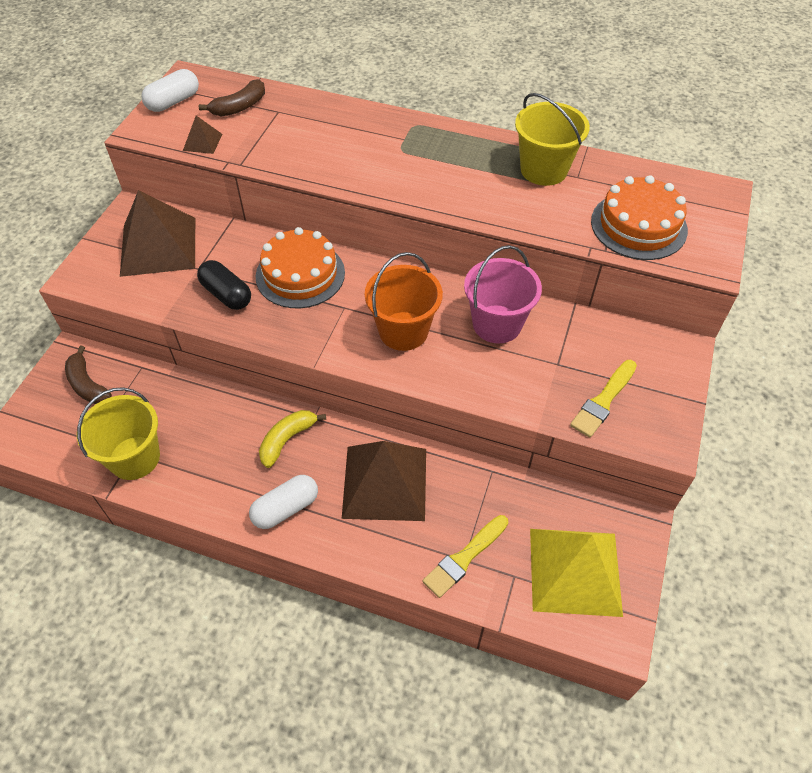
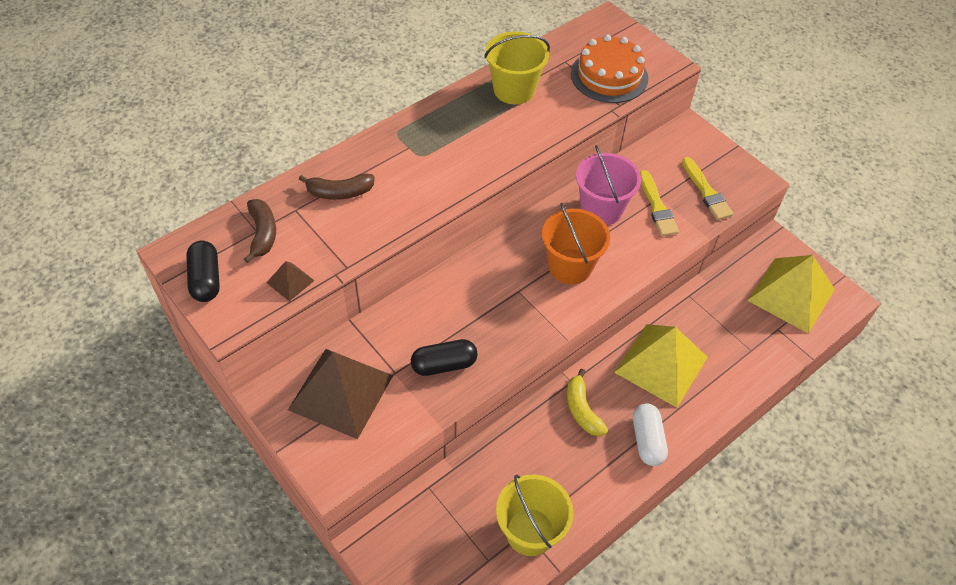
camera: 60 degrees left, 0 degrees up
brown banana [65,346,112,404] -> brown banana moved to [299,173,375,200]
white capsule [141,69,199,112] -> black capsule [186,240,220,302]
orange cake [256,227,345,308] -> none
brown pyramid [342,441,426,521] -> yellow pyramid [614,324,708,408]
yellow brush [423,515,508,598] -> yellow brush moved to [640,170,679,236]

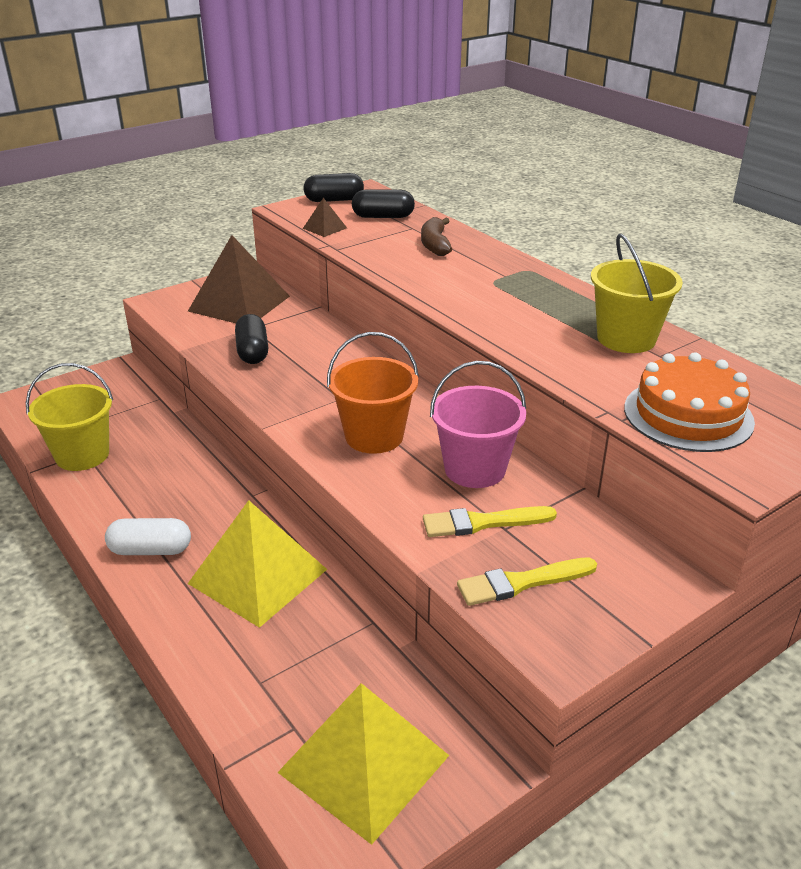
camera: 95 degrees right, 20 degrees down
brown banana [244,199,276,263] -> black capsule [352,190,415,218]
yellow banana [567,369,608,436] -> none

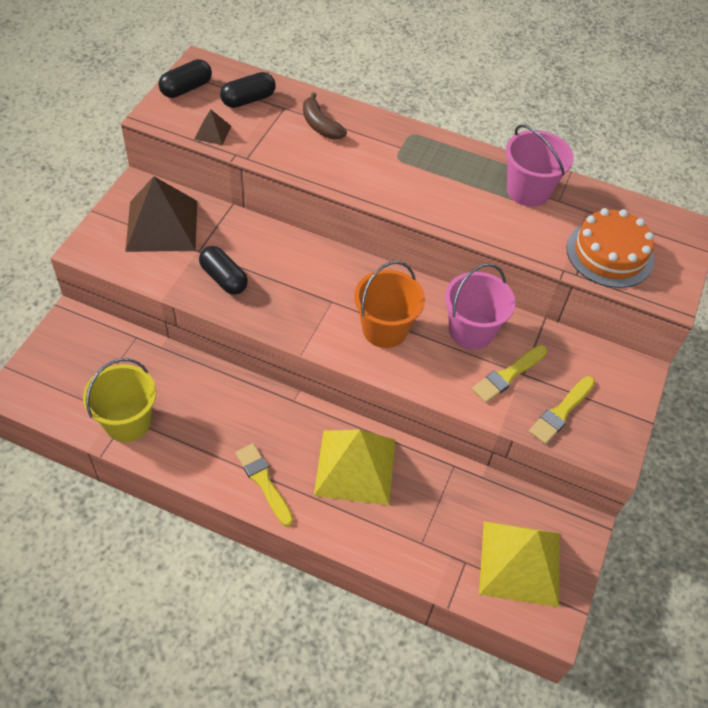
camera: 35 degrees left, 20 degrees up
white capsule [105,518,191,555] -> yellow brush [236,443,294,527]
yellow bucket [591,234,683,353] -> pink bucket [506,124,574,207]

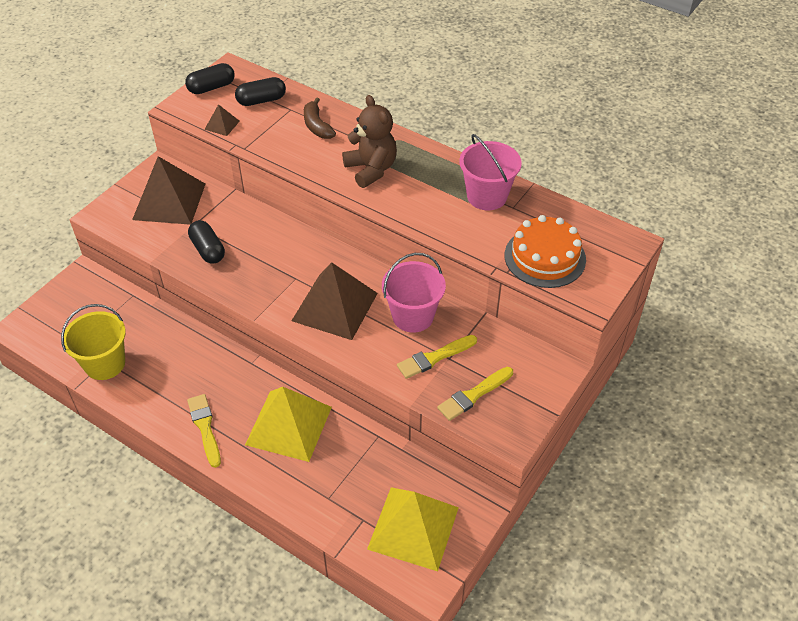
camera: 15 degrees right, 5 degrees down
orange bucket [354,261,425,348] -> brown pyramid [292,262,378,340]
none -> brown teddy bear [342,95,397,188]

